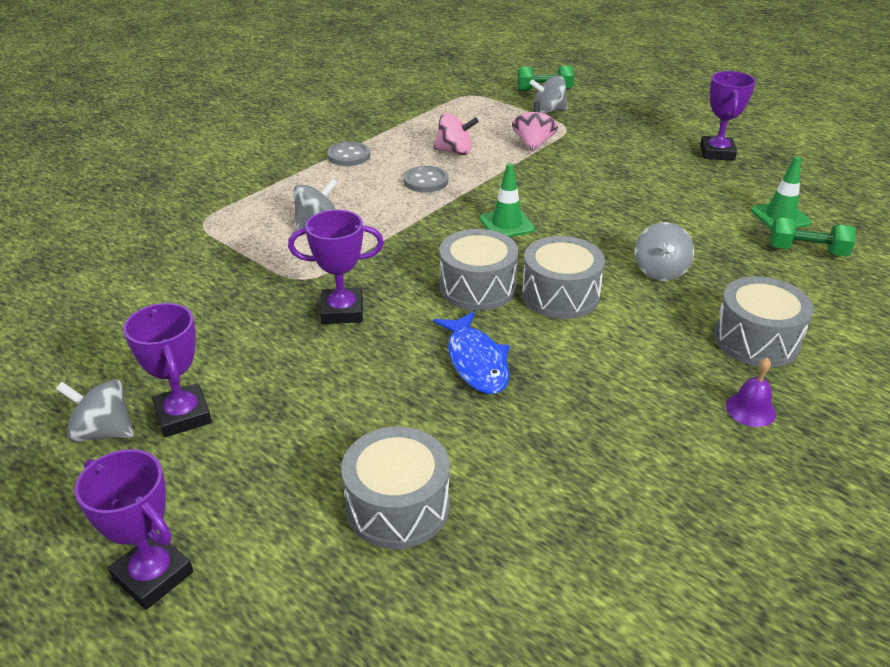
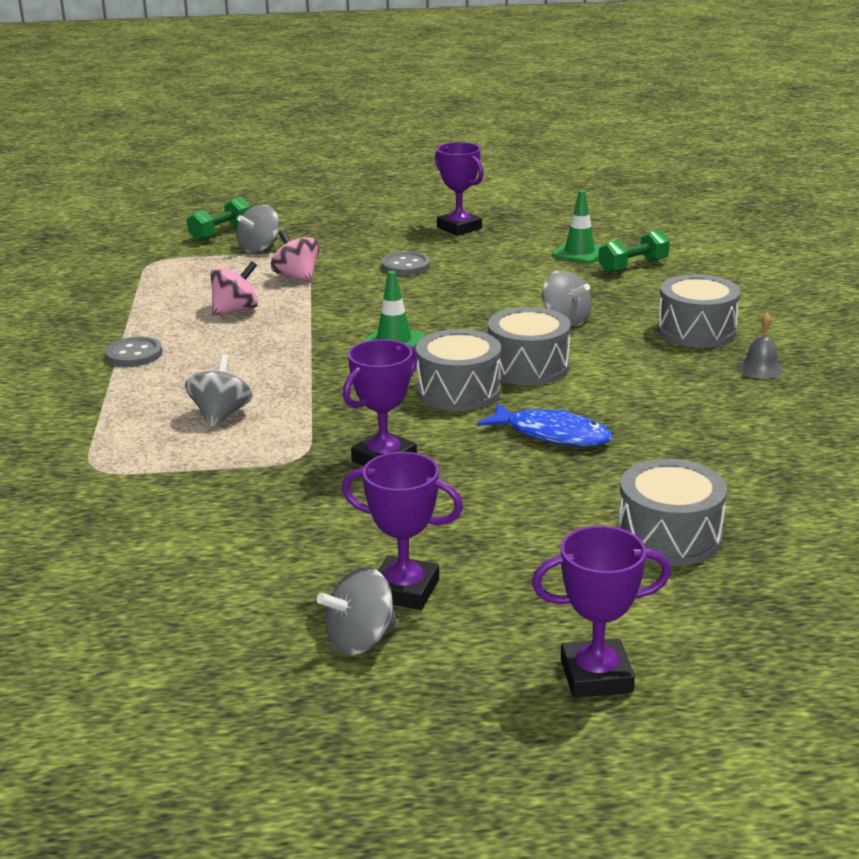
camera: 45 degrees left, 10 degrees down
grey button [403,166,448,193] -> grey button moved to [382,252,430,275]
purple bell [726,358,776,427] -> grey bell [739,313,783,379]

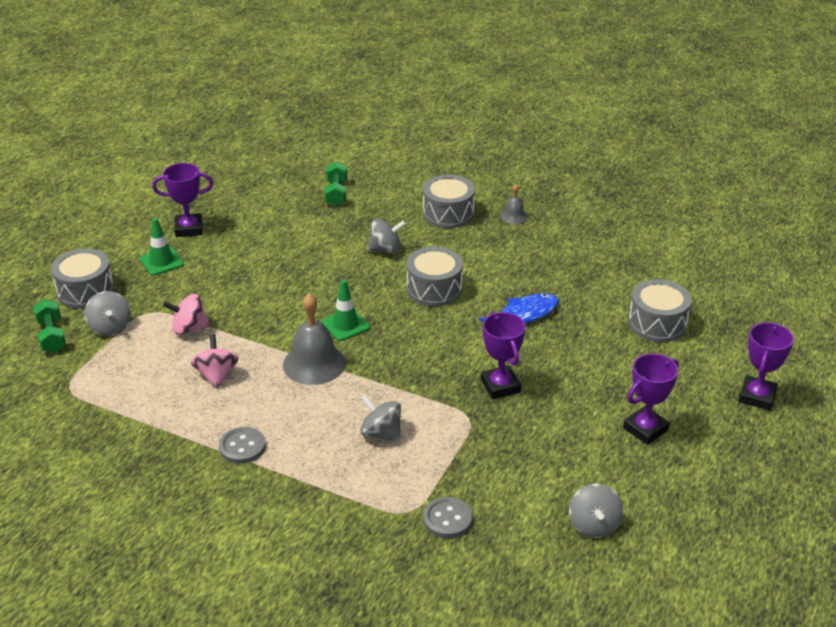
camera: 60 degrees left, 10 degrees up
grey spinning top [317,567,398,655] -> grey spinning top moved to [569,484,623,538]
grey button [382,252,430,275] -> grey button moved to [423,497,472,538]
grey drum [416,329,501,411] -> grey drum moved to [51,248,114,309]
green traffic cone [552,190,601,263] -> green traffic cone moved to [140,218,184,276]
none -> grey bell [283,293,346,385]

